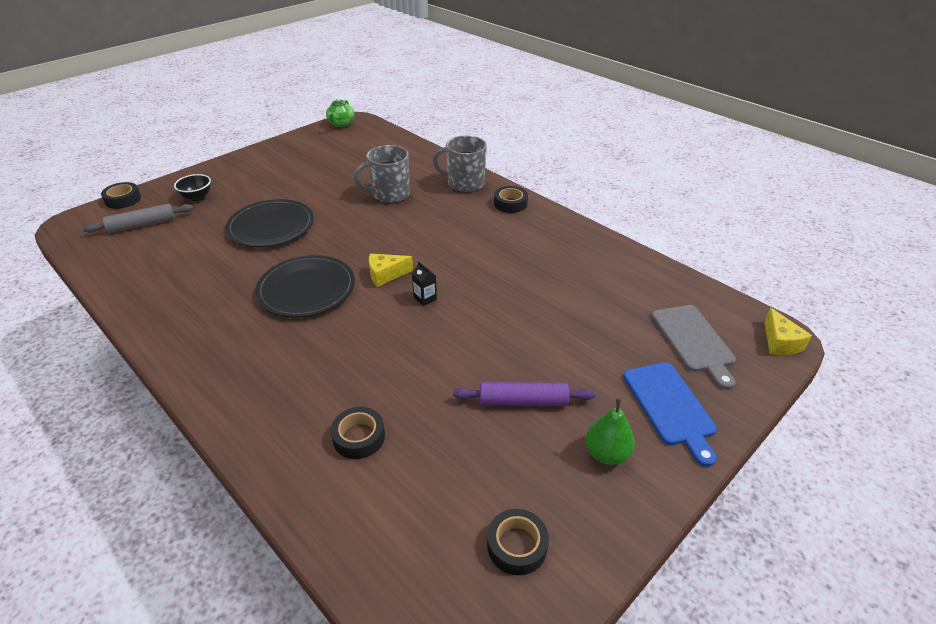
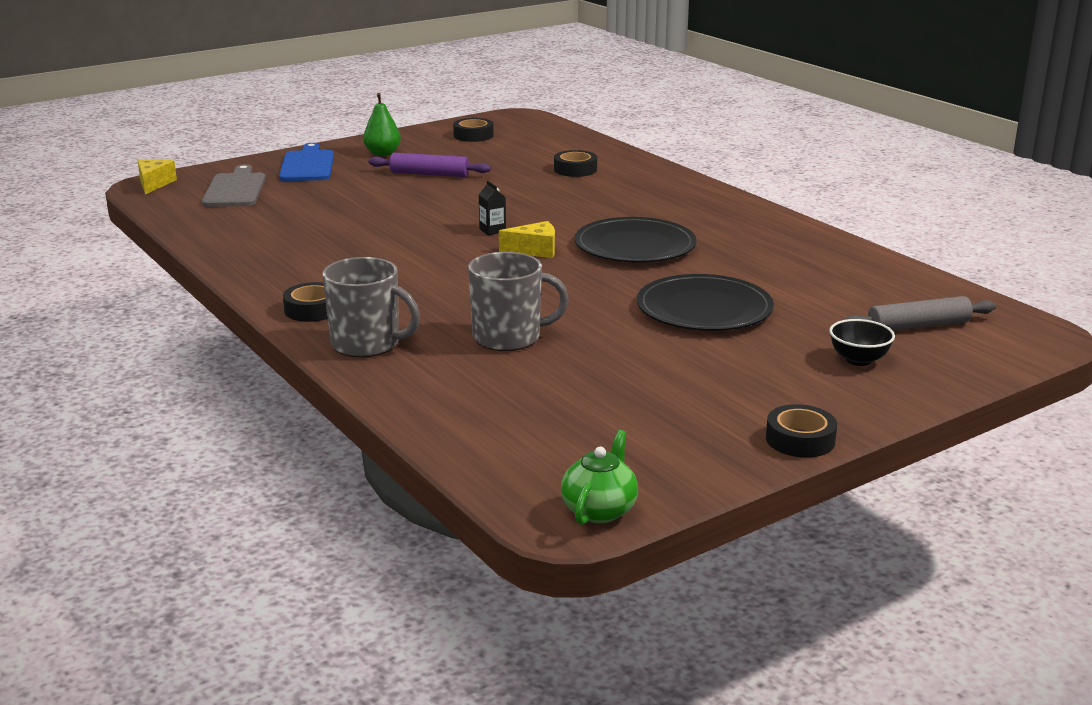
camera: 170 degrees left, 15 degrees down
black tape [101,182,141,209] -> black tape moved to [766,404,837,458]

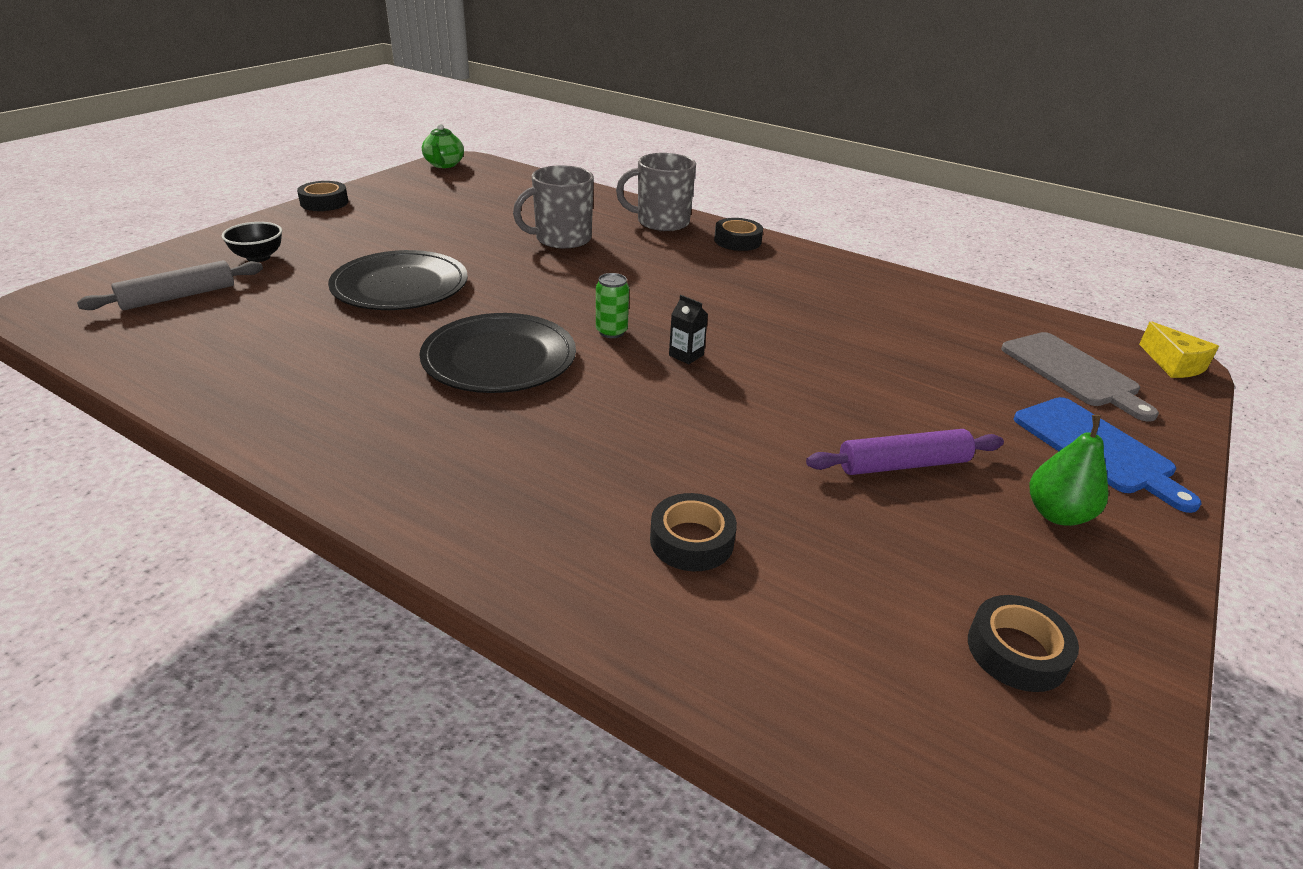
camera: 155 degrees right, 10 degrees up
yellow cheese [499,221,555,258] -> green can [596,273,629,338]

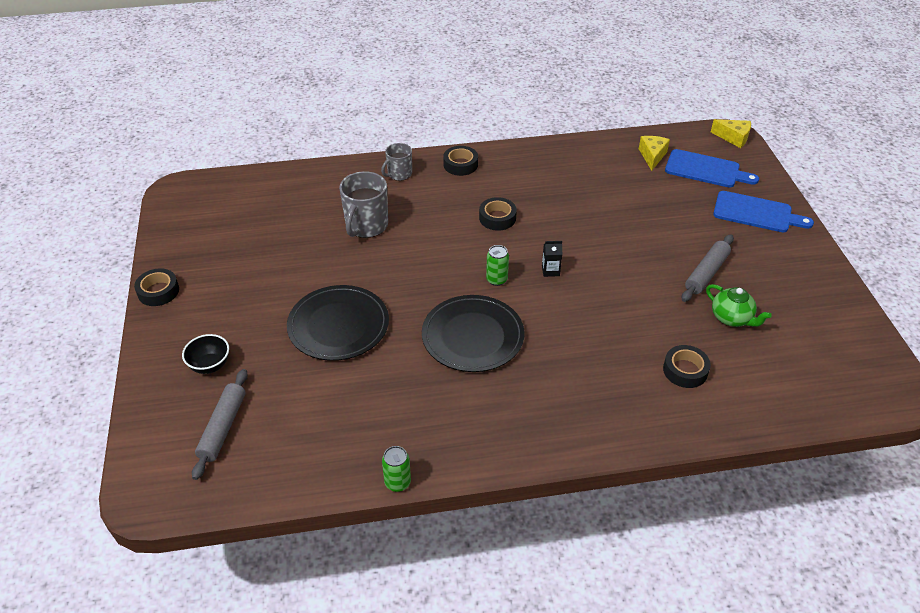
camera: 40 degrees left, 10 degrees up
green teapot [422,124,464,168] -> green teapot moved to [706,284,772,327]
grey mug [616,153,696,232] -> grey mug [381,143,412,181], size x0.61
purple rolling pin [806,429,1004,475] -> grey rolling pin [682,234,734,302]
black tape [968,595,1079,692] -> black tape moved to [479,197,517,231]
grey cutting board [1001,332,1159,422] -> blue cutting board [665,149,759,188]
green pear [1029,415,1108,526] -> none
none -> green can [382,446,411,492]
none -> yellow cheese [639,136,670,171]

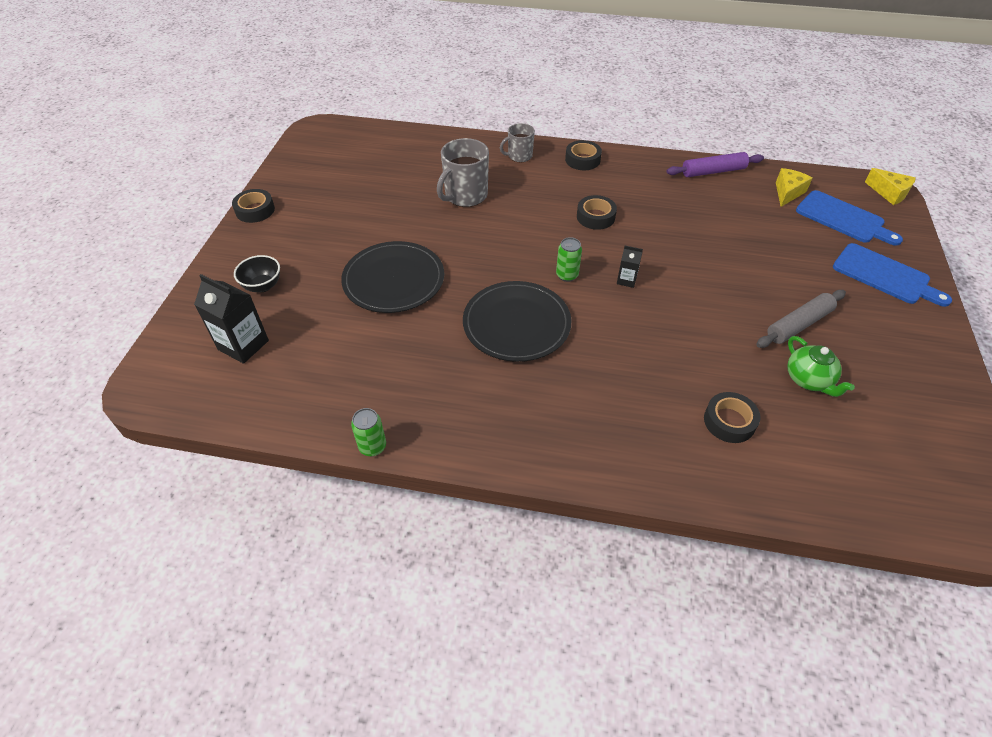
camera: 20 degrees right, 5 degrees up
grey rolling pin [192,369,248,480] -> black carton [194,274,269,364]
none -> purple rolling pin [666,152,764,177]

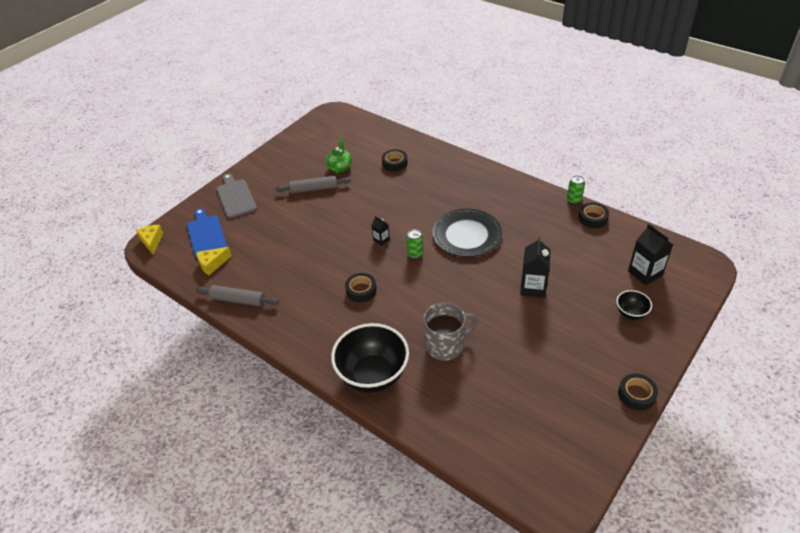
camera: 150 degrees left, 5 degrees down
black plate [341,241,444,313] -> black carton [520,237,551,298]
grey mug [500,123,535,162] -> black bowl [331,323,409,393]
black tape [565,140,602,170] -> black tape moved to [579,202,609,228]
purple rolling pin [666,152,764,177] -> grey rolling pin [196,285,279,307]
blue cutting board [833,243,952,307] -> grey cutting board [216,173,257,219]

